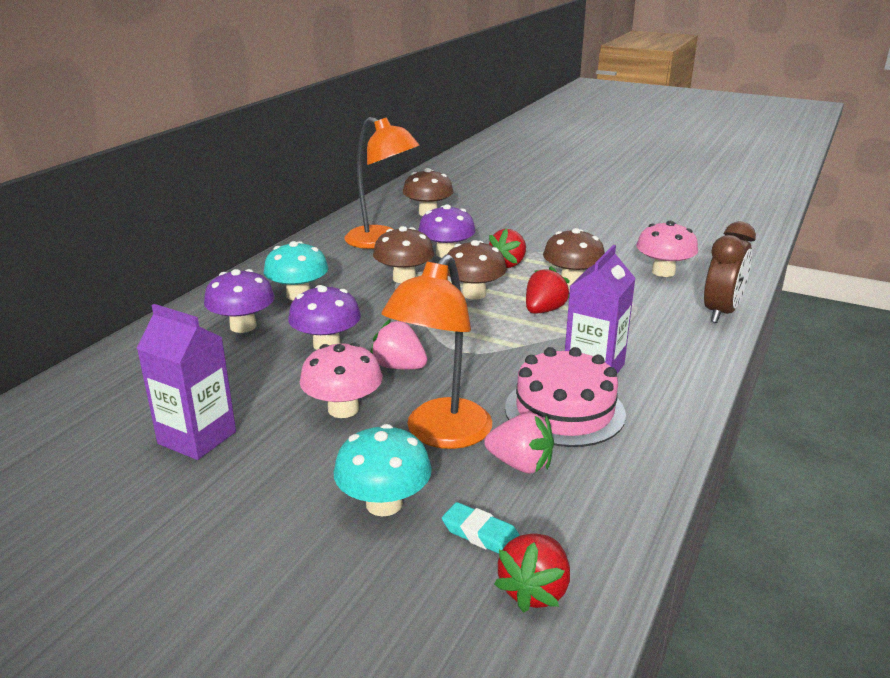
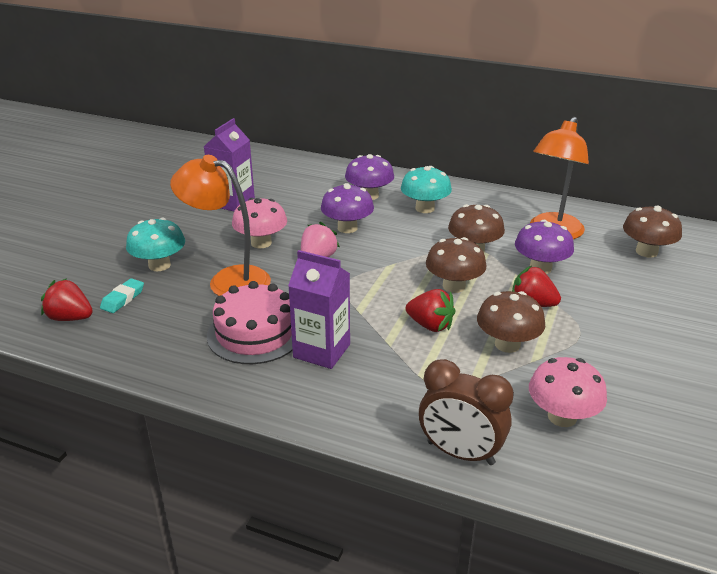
camera: 85 degrees right, 5 degrees up
pink strawberry [484,413,554,474] -> none

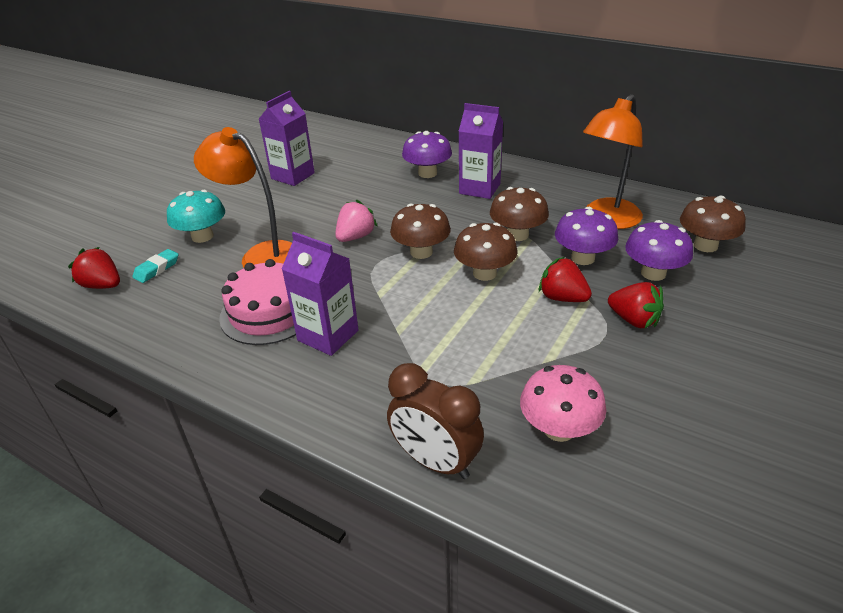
camera: 10 degrees right, 5 degrees up
pink mushroom [232,198,287,248] -> none
purple mushroom [321,183,374,233] -> purple mushroom moved to [625,220,693,281]
turquoise mushroom [401,166,452,213] -> purple carton [459,103,503,199]
red strawberry [406,289,455,332] -> red strawberry moved to [608,282,664,329]
brown mushroom [477,291,545,353] -> brown mushroom moved to [390,203,451,259]

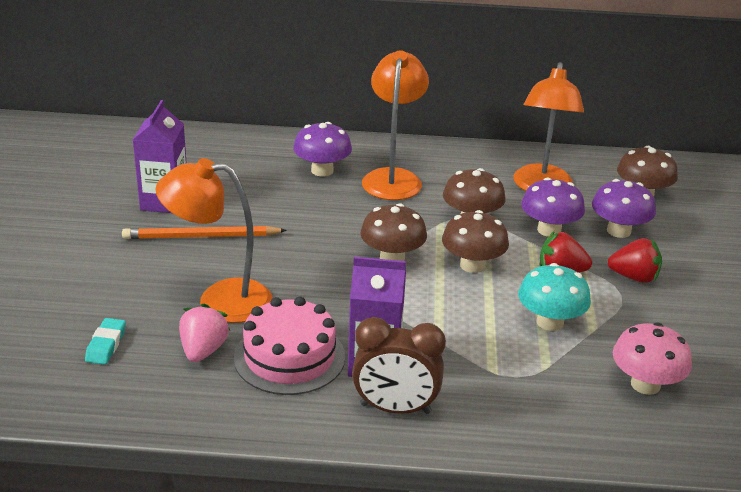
camera: 30 degrees left, 5 degrees down
red strawberry [68,247,120,289] -> none
turquoise mushroom [167,190,225,243] -> turquoise mushroom moved to [518,263,591,331]
pink strawberry [335,199,377,242] -> pink strawberry moved to [179,304,230,362]
brown clock [387,363,484,479] -> brown clock moved to [352,317,446,414]
purple carton [459,103,503,199] -> orange lamp [362,50,429,200]
none -> orange pencil [122,226,287,239]

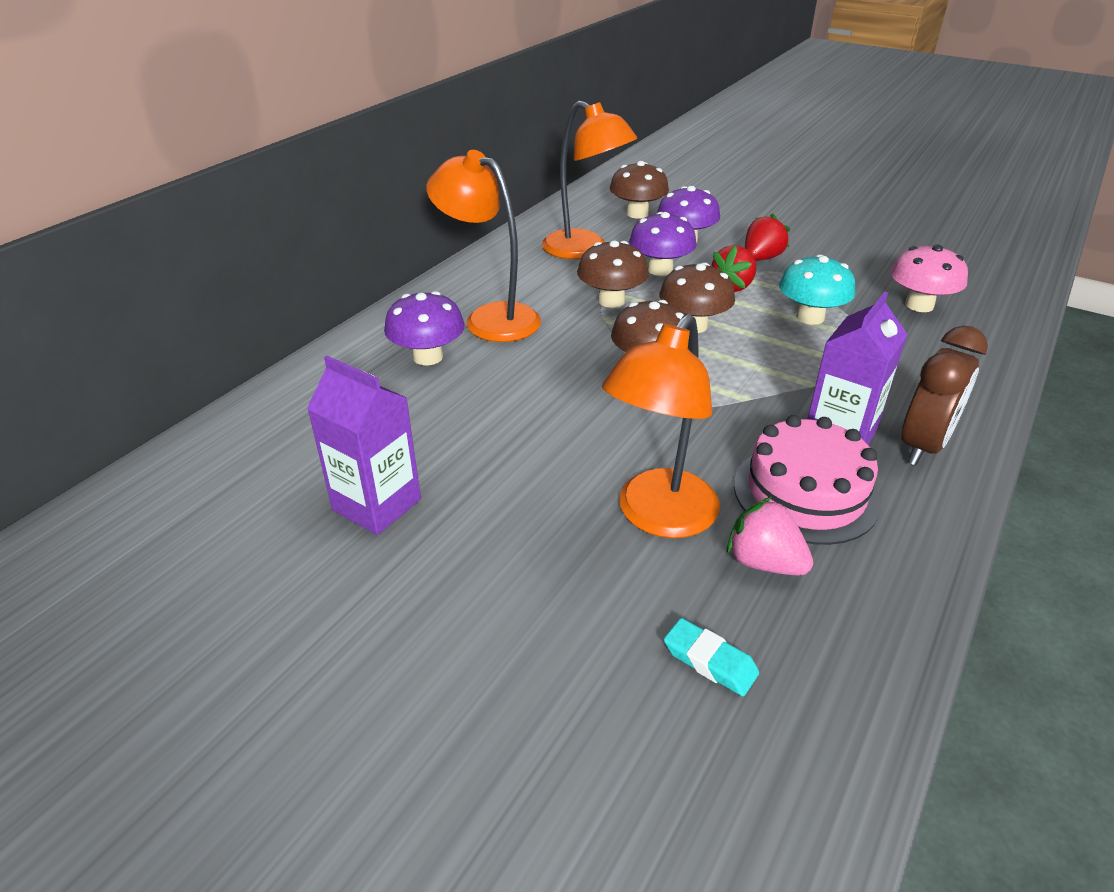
camera: 60 degrees left, 5 degrees up
orange pencil [122,226,287,239] -> none

